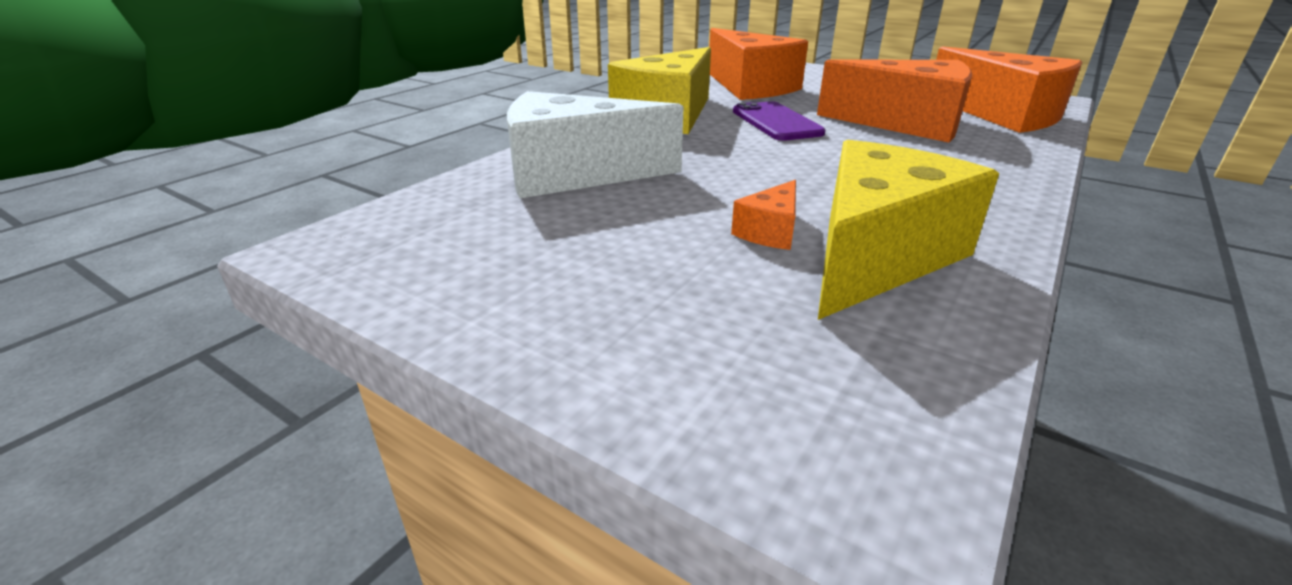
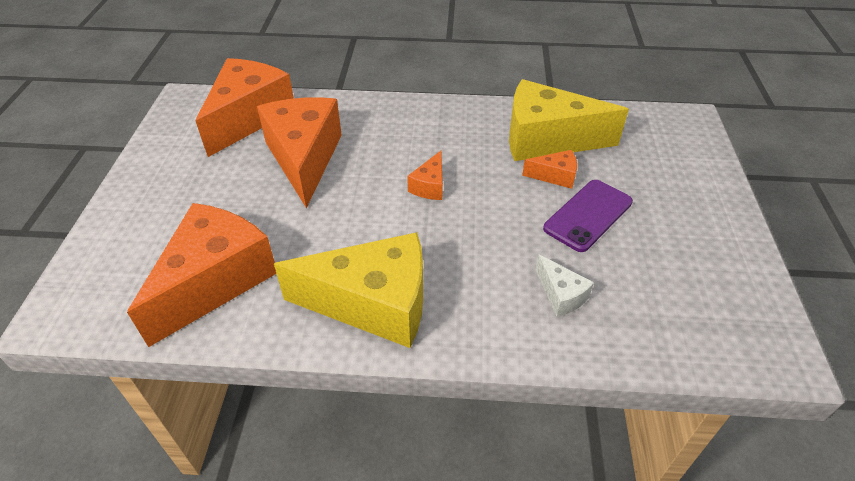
camera: 120 degrees left, 15 degrees up
white cheese [507,91,684,198] -> white cheese [535,254,594,317], size x0.44
purple phone [733,101,825,141] -> purple phone moved to [543,180,633,252]
none -> orange cheese [407,151,443,200]

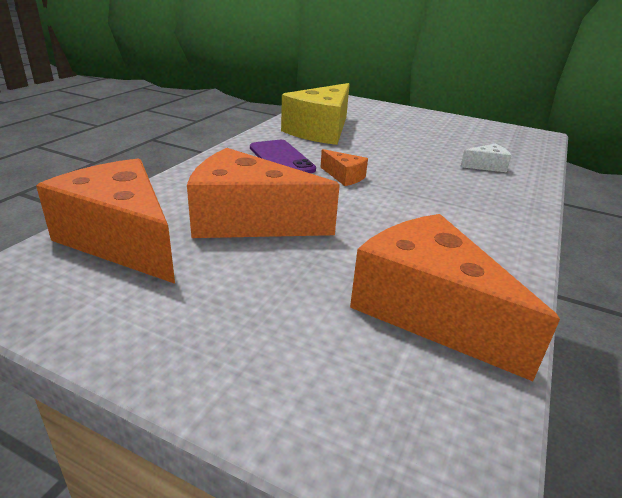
camera: 70 degrees left, 15 degrees down
yellow cheese [274,232,423,348] -> none
orange cheese [522,150,577,189] -> none
purple phone [543,180,633,252] -> purple phone moved to [250,140,316,173]

